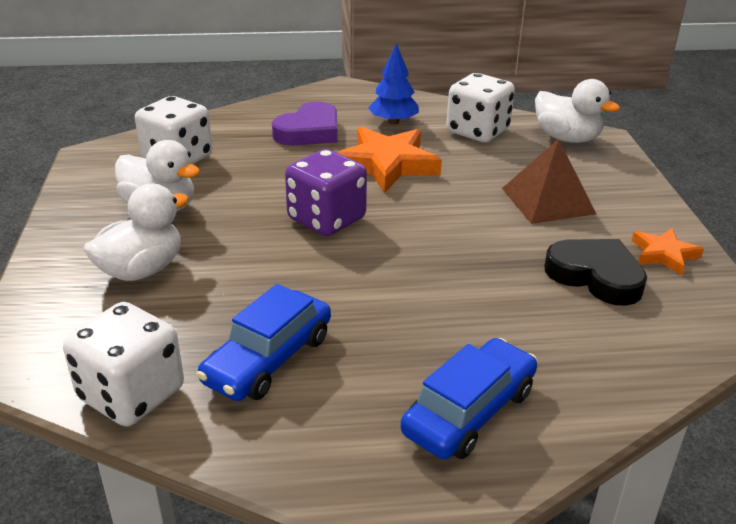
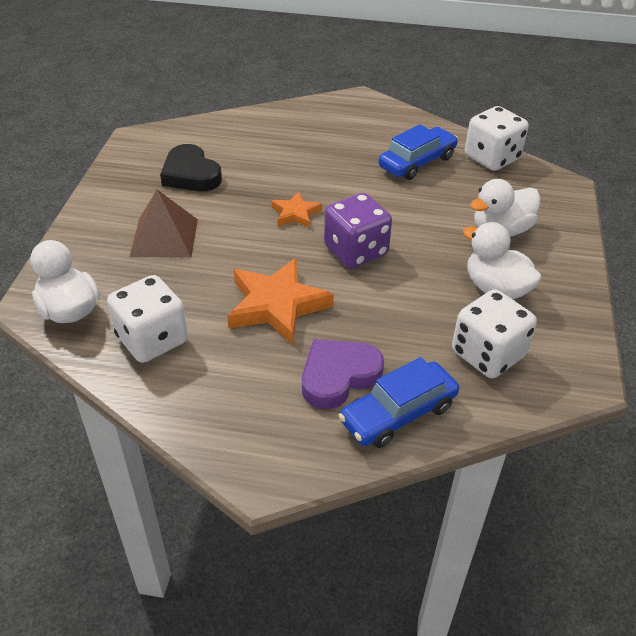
camera: 165 degrees left, 10 degrees up
blue tree [368,43,419,125] -> none
blue car [401,338,537,459] -> blue car moved to [338,357,459,448]
orange star [632,228,704,275] -> orange star moved to [271,191,322,228]

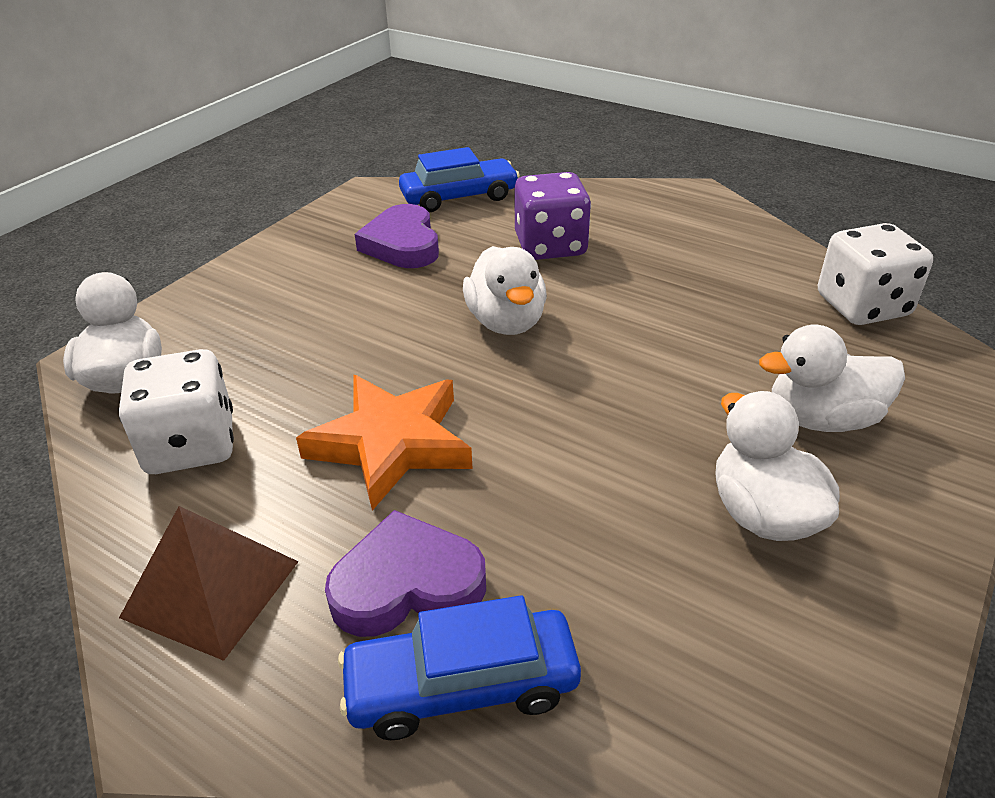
camera: 25 degrees right, 5 degrees down
brown pyramid [130,190,198,258] -> brown pyramid moved to [119,506,299,661]
black heart [160,144,222,191] -> purple heart [355,204,439,268]
orange star [271,191,322,228] -> white duck [463,246,547,335]
purple dice [324,193,392,268] -> purple dice moved to [515,172,591,260]
blue car [378,124,458,180] -> blue car moved to [399,147,520,212]
white dice [452,289,537,378] -> none

